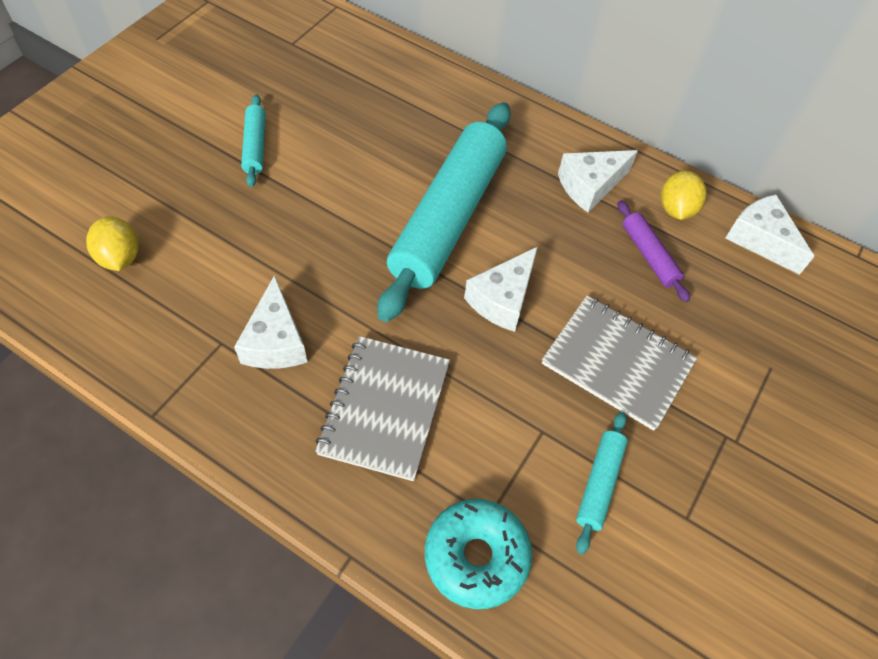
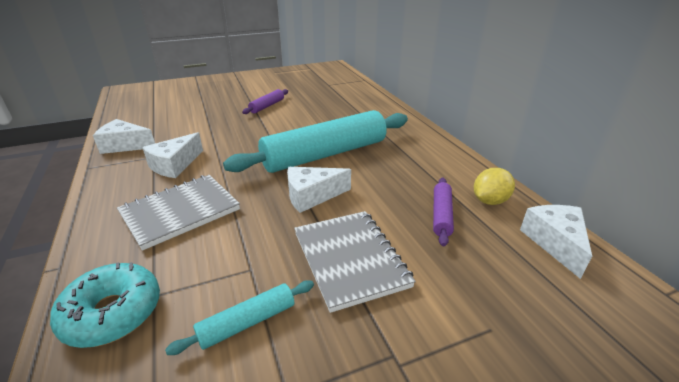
camera: 40 degrees right, 25 degrees down
yellow lemon [86,216,138,271] -> none
turquoise rolling pin [241,94,266,187] -> purple rolling pin [242,89,288,114]
white cheese [558,150,638,212] -> white cheese moved to [93,119,155,154]

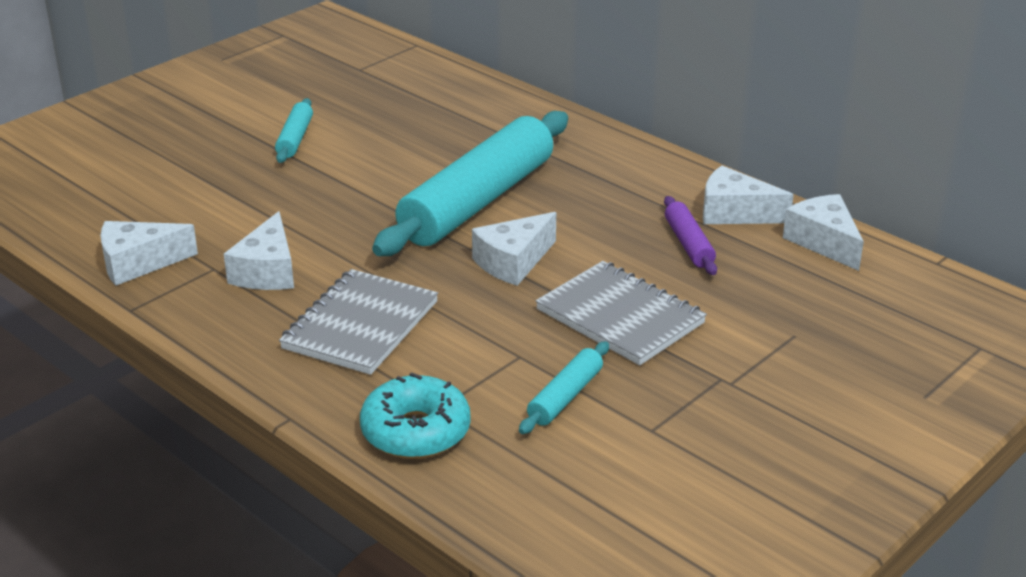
camera: 25 degrees left, 0 degrees up
purple rolling pin [242,89,288,114] -> turquoise rolling pin [275,98,313,163]
yellow lemon [474,168,515,205] -> white cheese [703,166,794,224]

